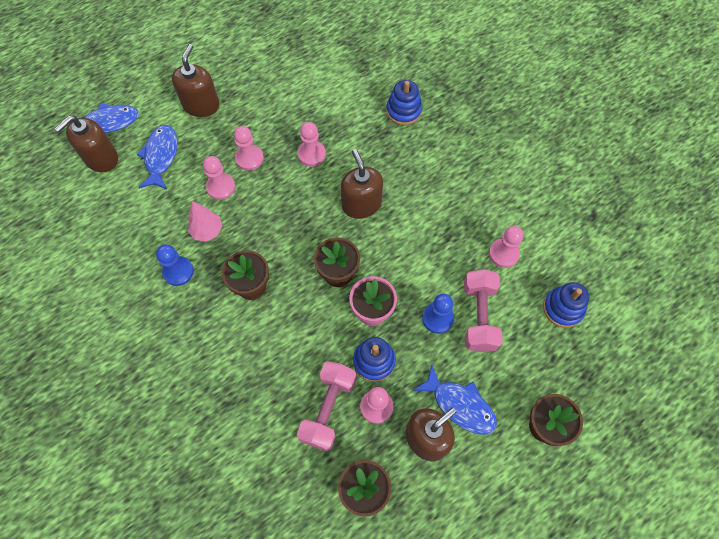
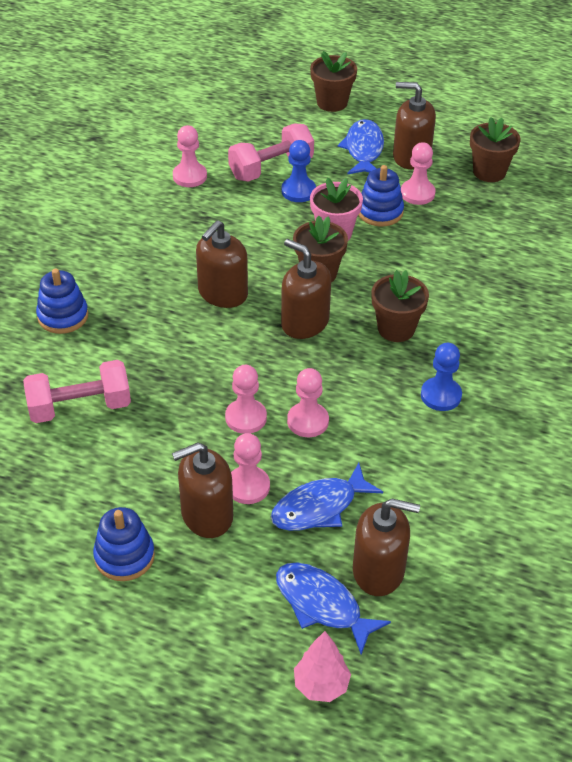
camera: 125 degrees left, 20 degrees down
pink tree [188,201,222,242] -> pink tree moved to [294,631,351,702]
pink dumbbell [297,361,356,451] -> pink dumbbell moved to [23,360,131,423]
pink pawn [298,122,326,166] -> pink pawn moved to [231,433,270,504]
blue stacking toy [543,282,589,328] -> blue stacking toy moved to [93,507,155,581]
none -> brown soap dispenser [281,239,331,339]

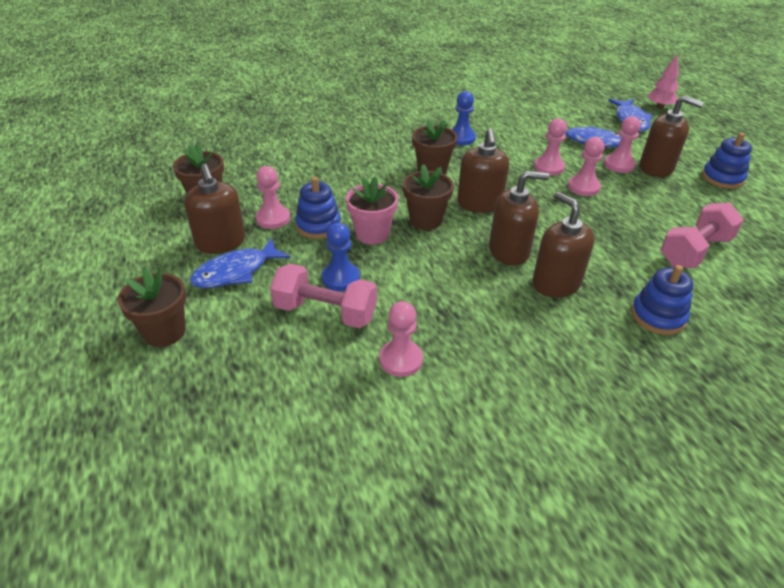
camera: 130 degrees left, 5 degrees down
pink dumbbell [23,360,131,423] -> pink dumbbell turned 75 degrees counterclockwise [660,203,744,268]
brown soap dispenser [353,499,420,596] -> brown soap dispenser moved to [532,192,595,298]

